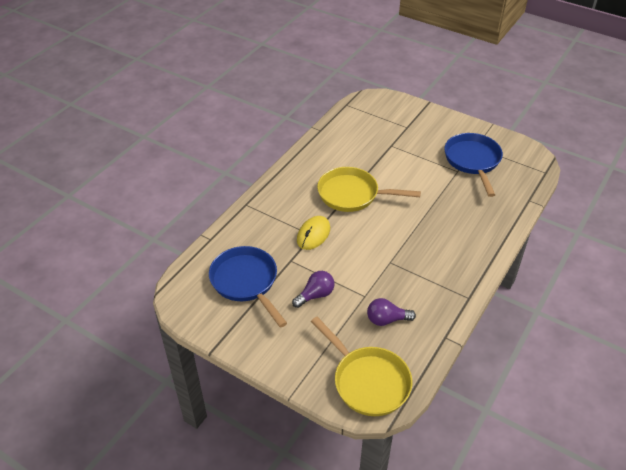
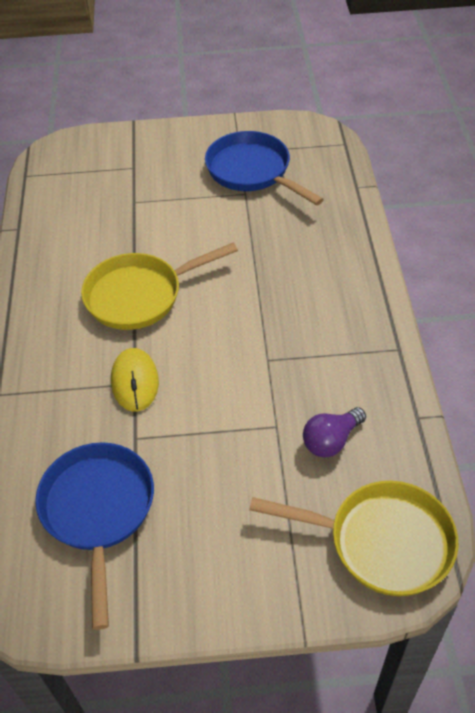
camera: 35 degrees left, 5 degrees up
blue pan [209,246,287,327] -> blue pan turned 60 degrees clockwise [35,442,154,630]
purple light bulb [292,271,334,308] -> none

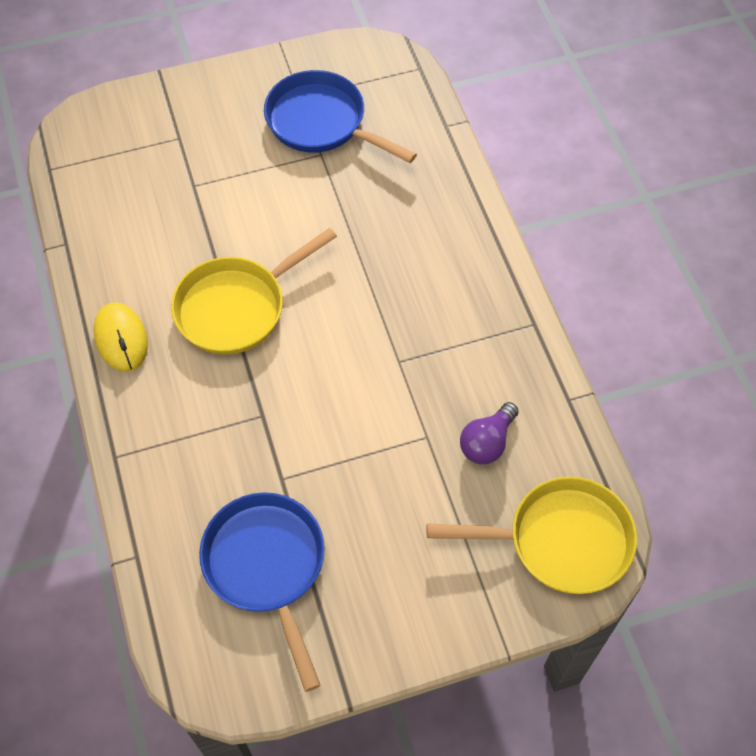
camera: 15 degrees left, 10 degrees up
yellow mouse [111,348,159,412] -> yellow mouse moved to [94,302,148,372]

